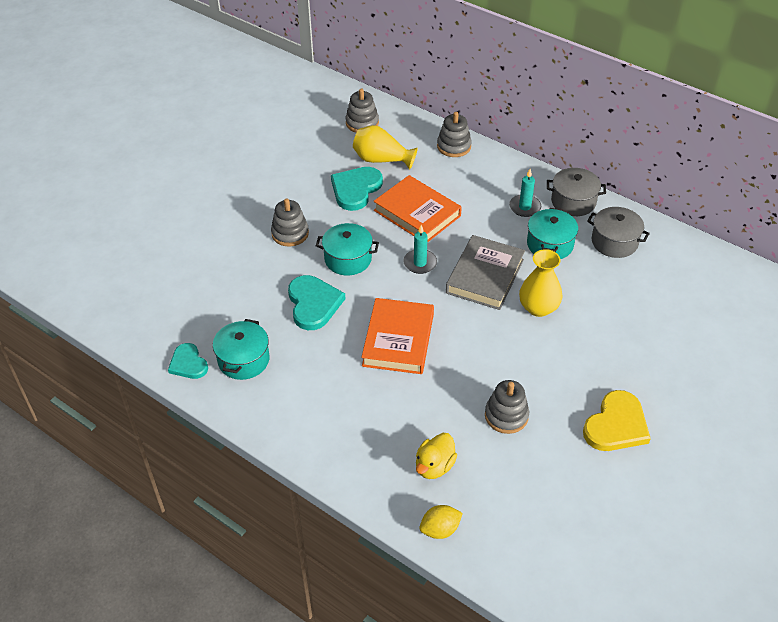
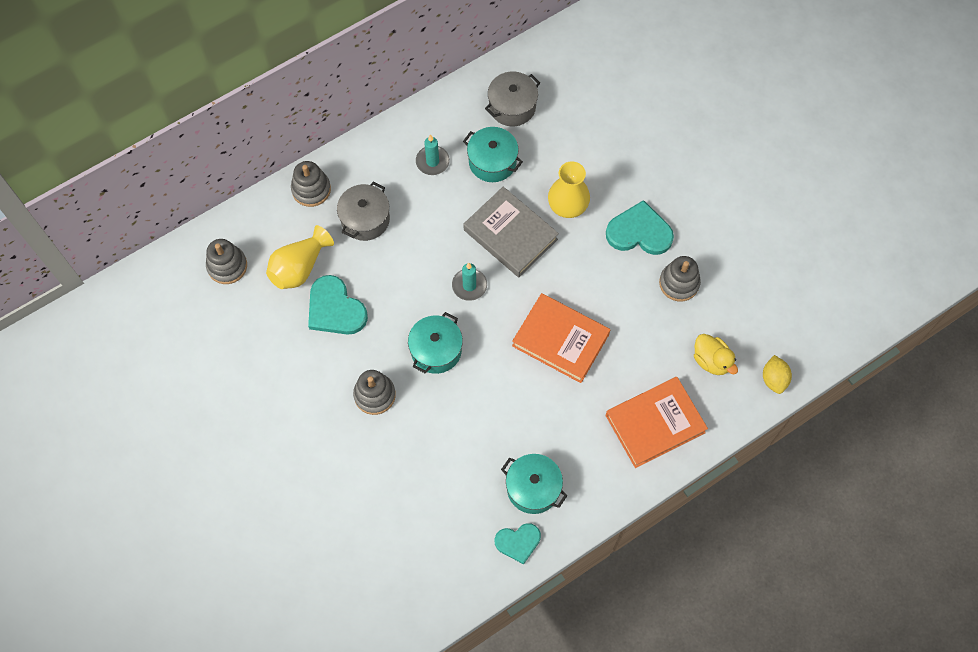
camera: 70 degrees left, 20 degrees up
turquoise heart [288,275,345,330] -> turquoise heart moved to [606,200,674,255]
orange book [374,175,462,243] -> orange book moved to [606,377,708,468]
grey pot [547,168,606,216] -> grey pot moved to [337,182,390,241]
yellow heart [583,390,651,451] -> none

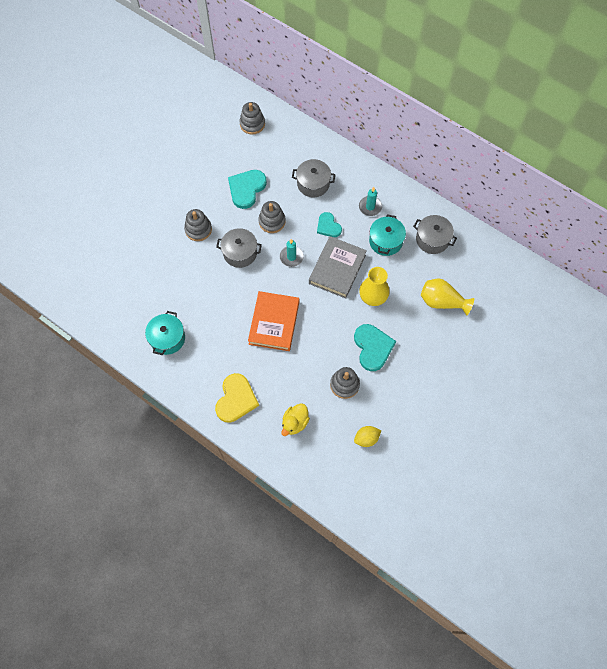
camera: 70 degrees right, 0 degrees up
yellow vase [266,225,334,289] -> yellow vase moved to [421,278,474,315]
grey stacking toy [291,161,331,207] -> grey stacking toy moved to [258,201,286,233]
turquoise pot [408,312,463,374] -> grey pot [216,228,262,268]
turquoise heart [495,523,541,564] -> turquoise heart moved to [317,212,342,237]
orange book [606,377,708,468] -> yellow heart [215,373,259,423]
yellow lemon [763,355,792,394] -> yellow lemon moved to [354,426,381,447]

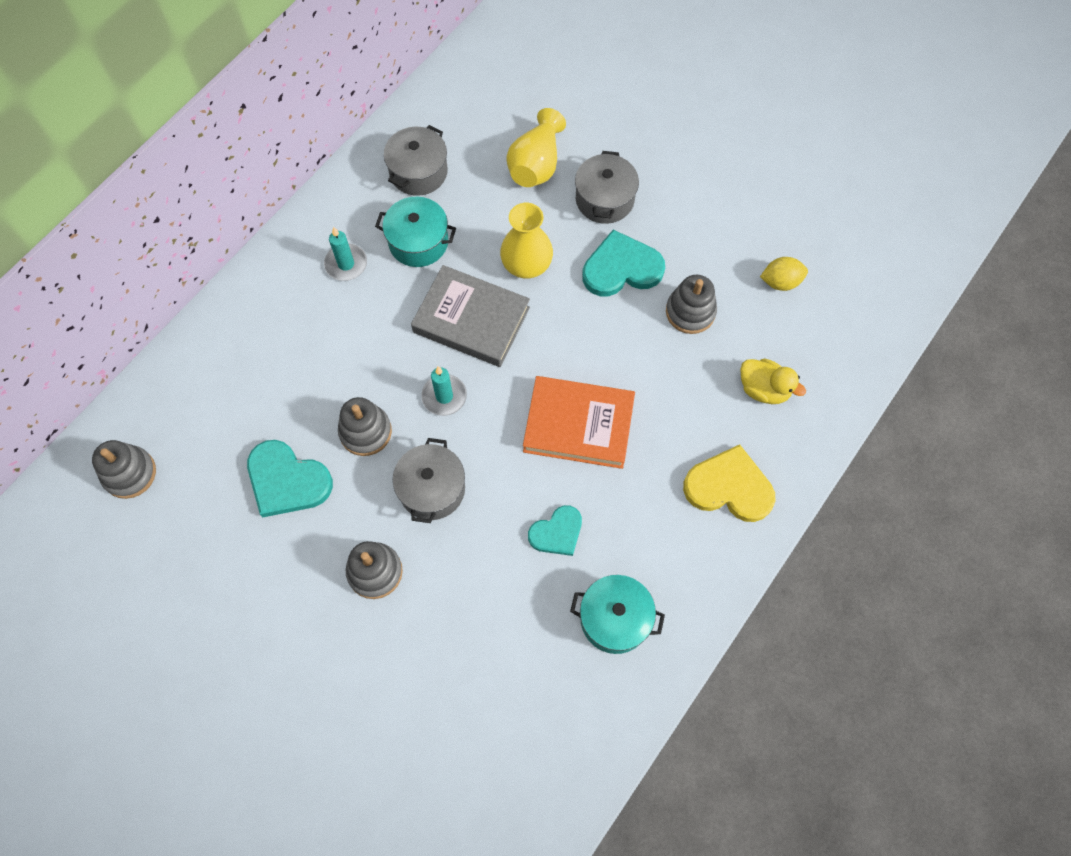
camera: 90 degrees left, 0 degrees up
grey pot [292,159,335,197] -> grey pot moved to [575,151,639,224]
turquoise heart [317,212,342,237] -> turquoise heart moved to [528,505,582,556]
yellow lemon [354,426,381,447] -> yellow lemon turned 75 degrees counterclockwise [760,257,808,291]

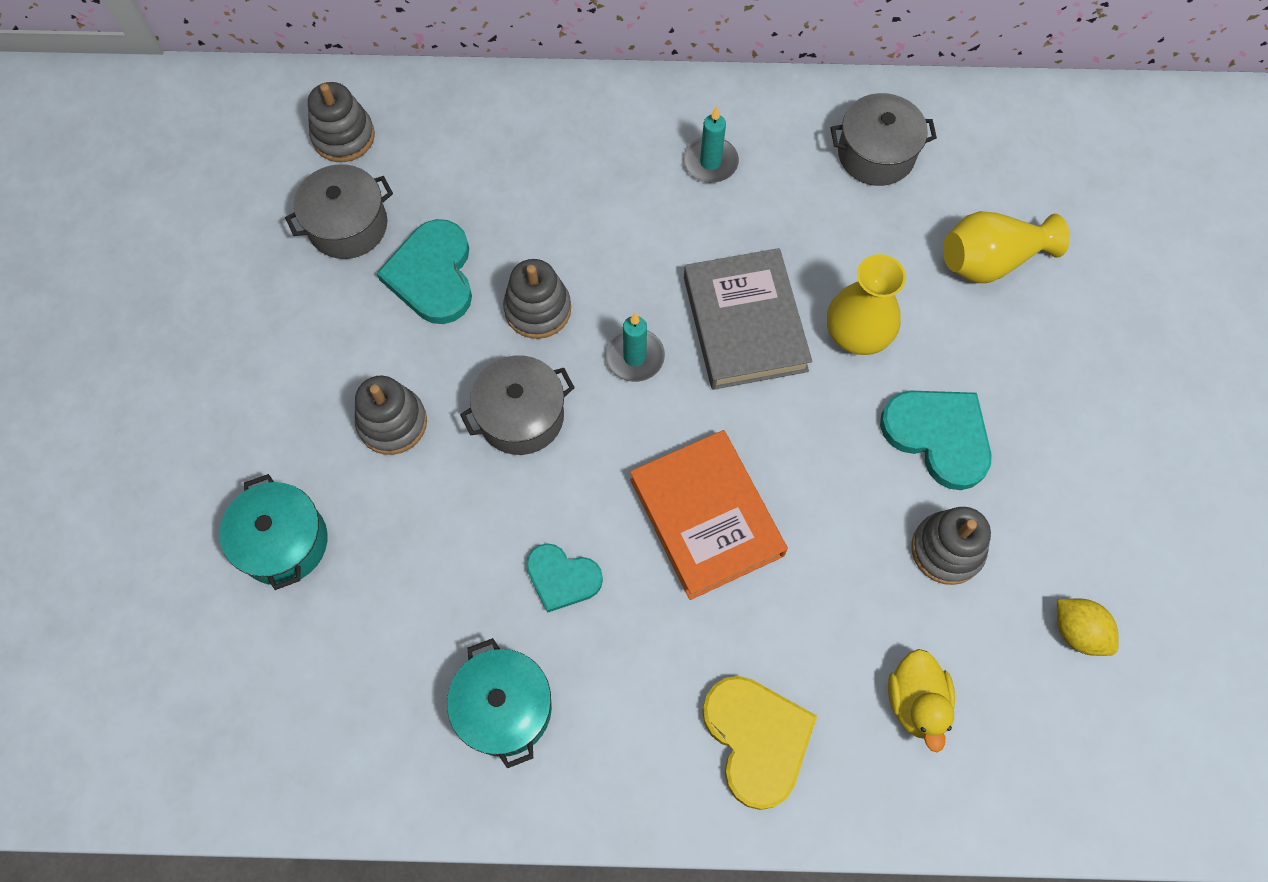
camera: 55 degrees right, 0 degrees up
turquoise pot [375,197,456,267] -> turquoise pot moved to [219,474,328,590]
grey pot [575,151,639,224] -> grey pot moved to [285,164,393,259]

